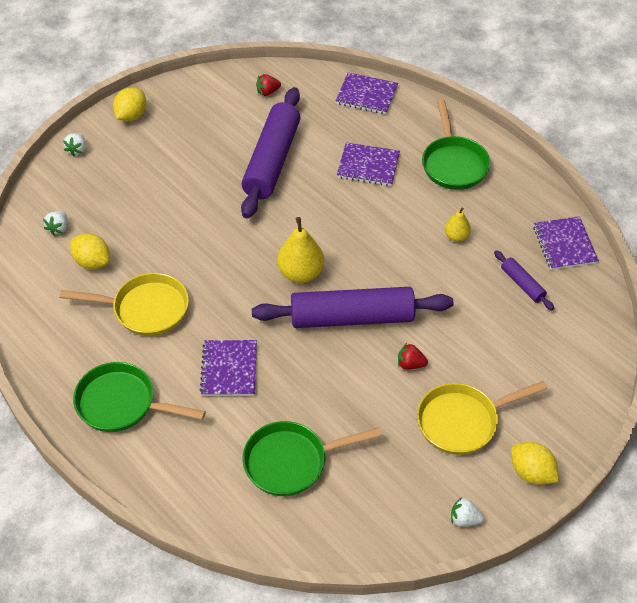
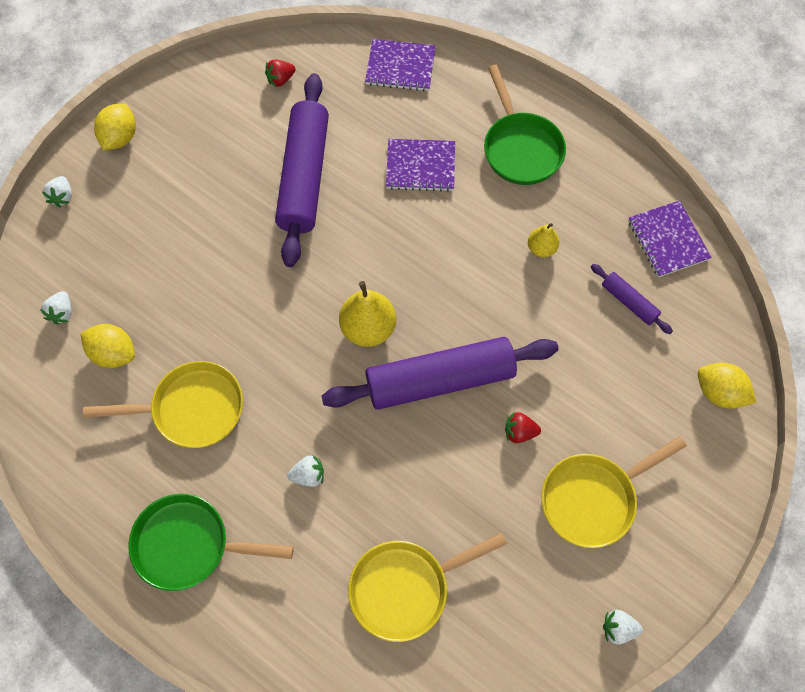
camera: 10 degrees left, 15 degrees up
purple notebook [200,340,257,396] -> white strawberry [287,455,324,487]
green pan [242,421,381,496] -> yellow pan [348,533,507,642]
yellow lemon [511,442,559,485] -> yellow lemon moved to [698,363,756,409]

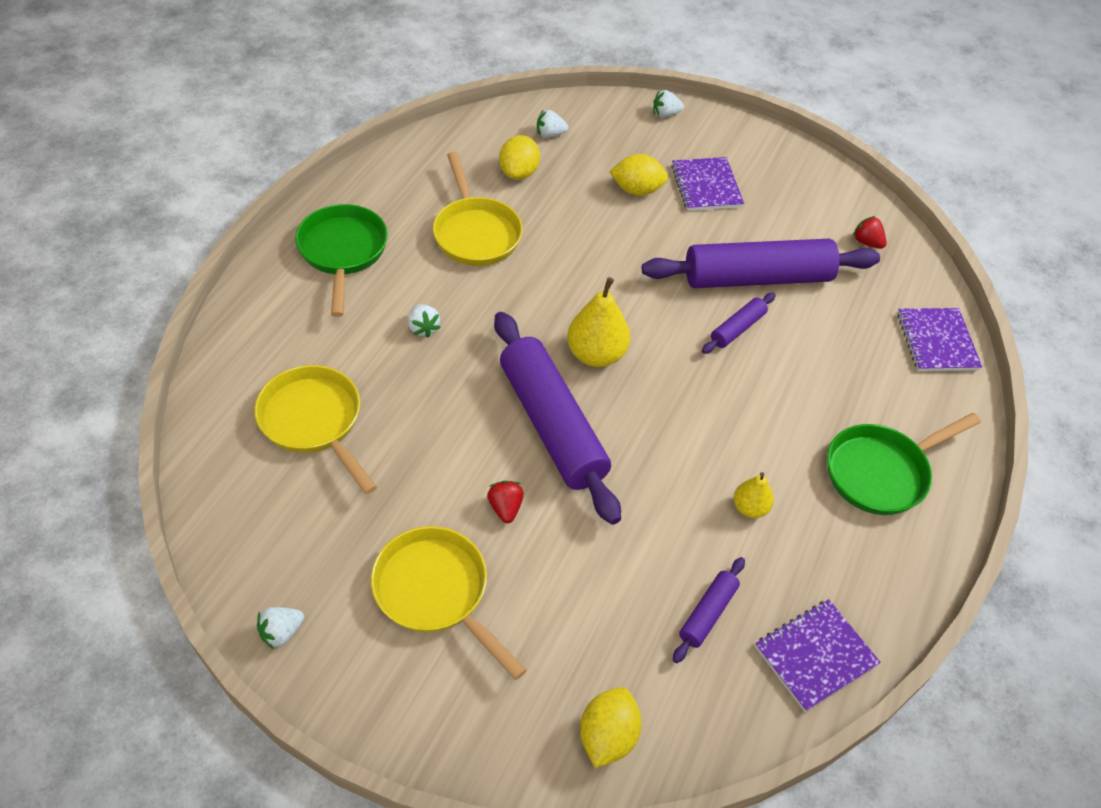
camera: 75 degrees right, 15 degrees down
yellow lemon [94,103,136,150] -> yellow lemon moved to [609,154,668,196]
purple notebook [386,139,455,192] -> purple notebook moved to [671,157,744,211]
white strawberry [603,610,643,645] -> white strawberry turned 120 degrees counterclockwise [257,607,304,649]
none -> purple rolling pin [702,293,776,354]

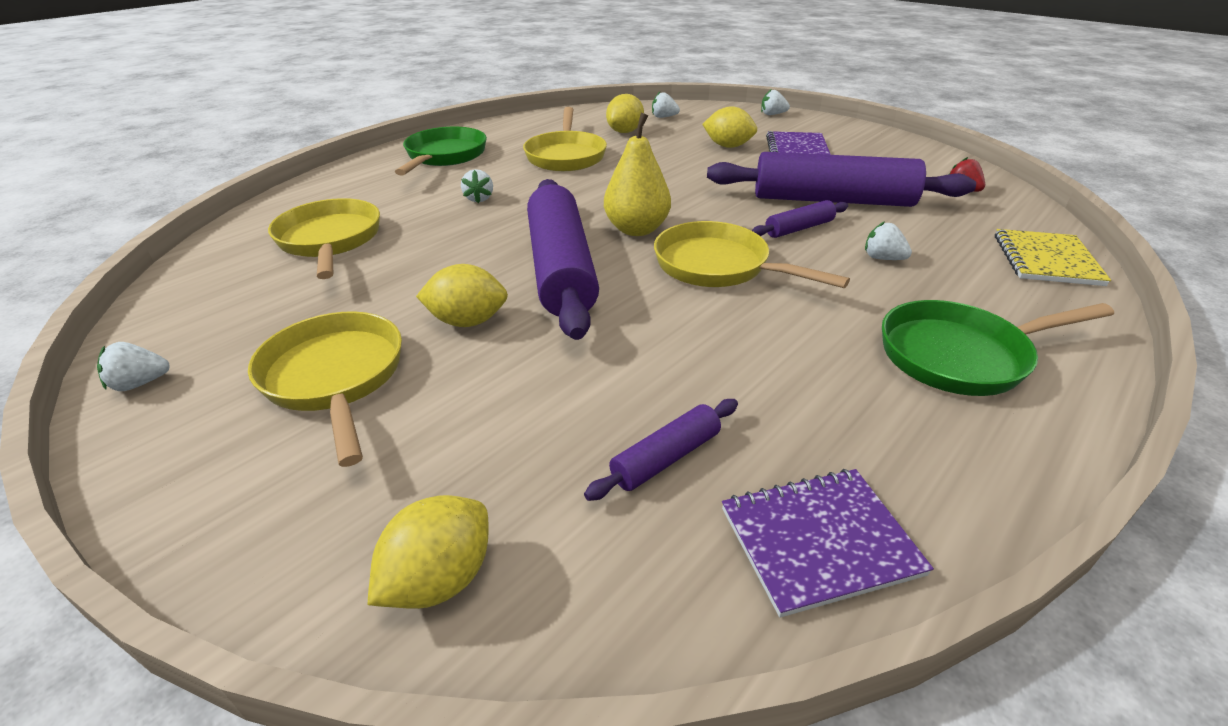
camera: 20 degrees right, 15 degrees down
red strawberry [487,481,524,523] -> yellow lemon [416,264,508,327]
yellow pear [734,472,774,518] -> none
purple notebook [897,308,982,371] -> yellow notebook [995,229,1111,286]
none -> yellow pan [654,221,850,288]
none -> white strawberry [865,222,912,260]

